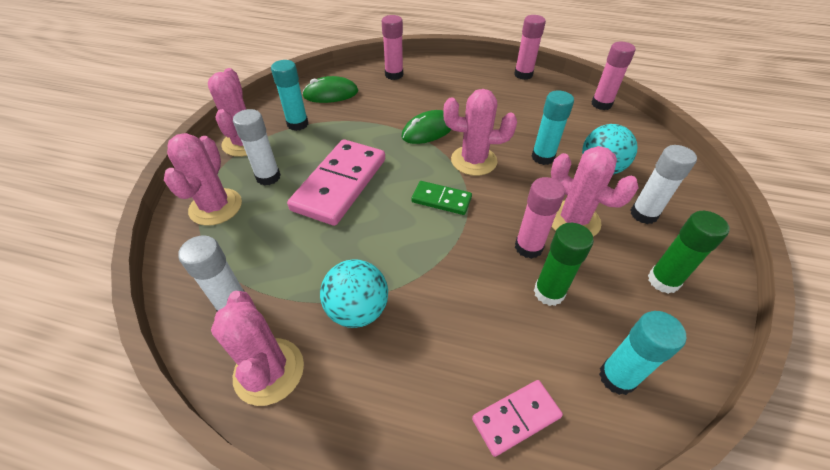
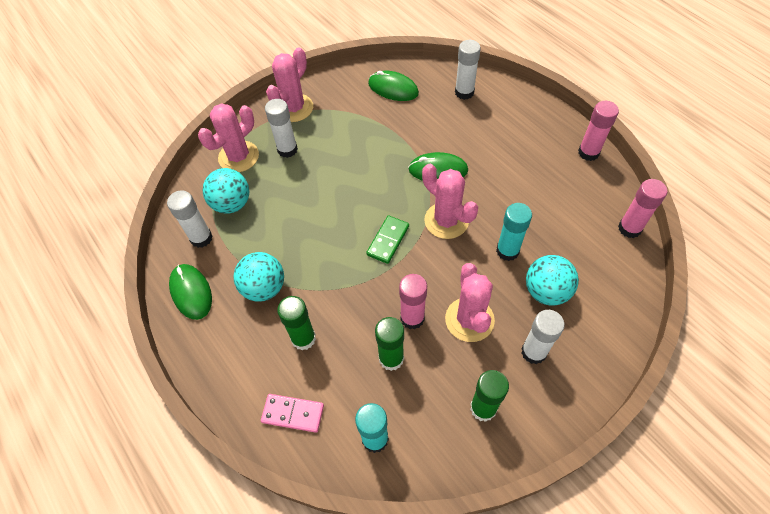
camera: 40 degrees right, 10 degrees up
pink cactus [211,291,304,406] -> green mouse [169,264,212,320]
turquoise glue stick [271,60,308,131] -> none
pink domino [287,139,385,226] -> none
pink glue stick [382,15,403,80] -> white glue stick [455,40,481,100]
green domino [412,181,472,215] -> green domino turned 60 degrees clockwise [366,215,409,264]
none -> turquoise ball [202,168,249,214]
none -> green glue stick [277,296,316,350]

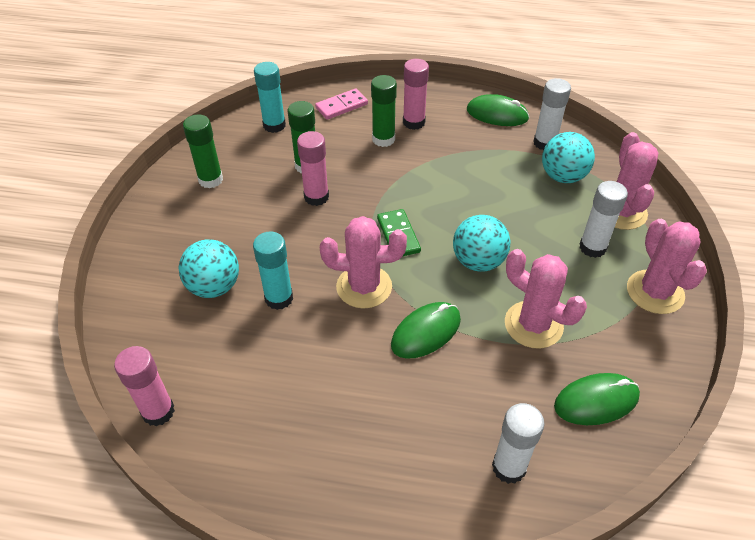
camera: 135 degrees right, 10 degrees down
turquoise ball [234,252,284,302] -> turquoise ball moved to [453,215,511,272]
pink cactus [445,263,495,342] -> pink cactus moved to [505,249,587,349]
white glue stick [521,310,565,364] -> none
pink glue stick [578,101,619,161] -> pink glue stick moved to [403,59,429,130]

